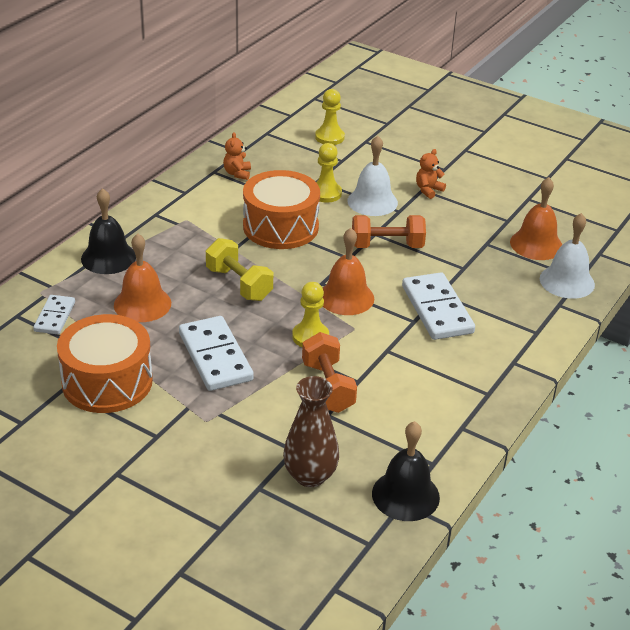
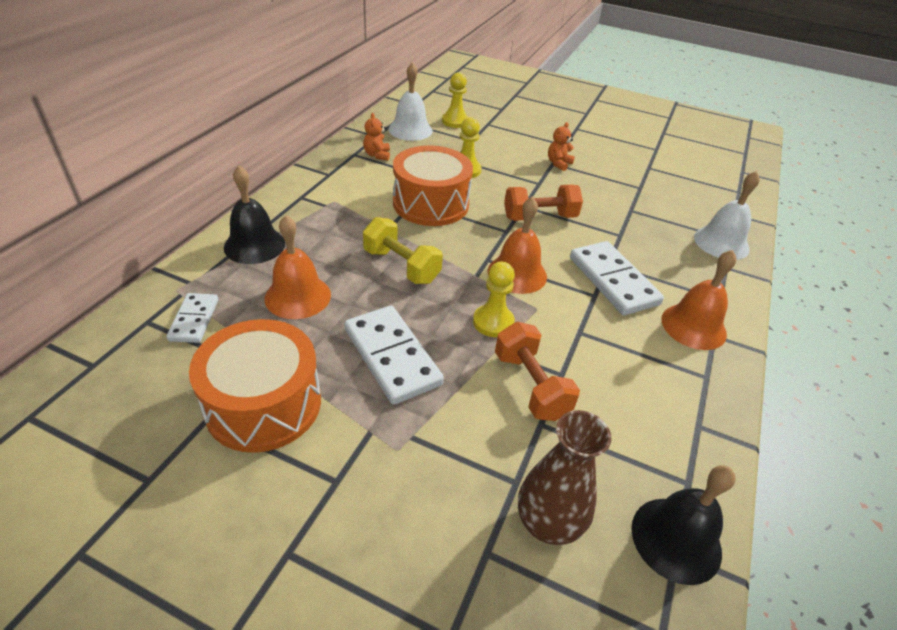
camera: 10 degrees left, 5 degrees up
white bell [347,135,398,216] -> white bell moved to [388,62,433,141]
orange bell [510,177,562,260] -> orange bell moved to [661,250,736,350]

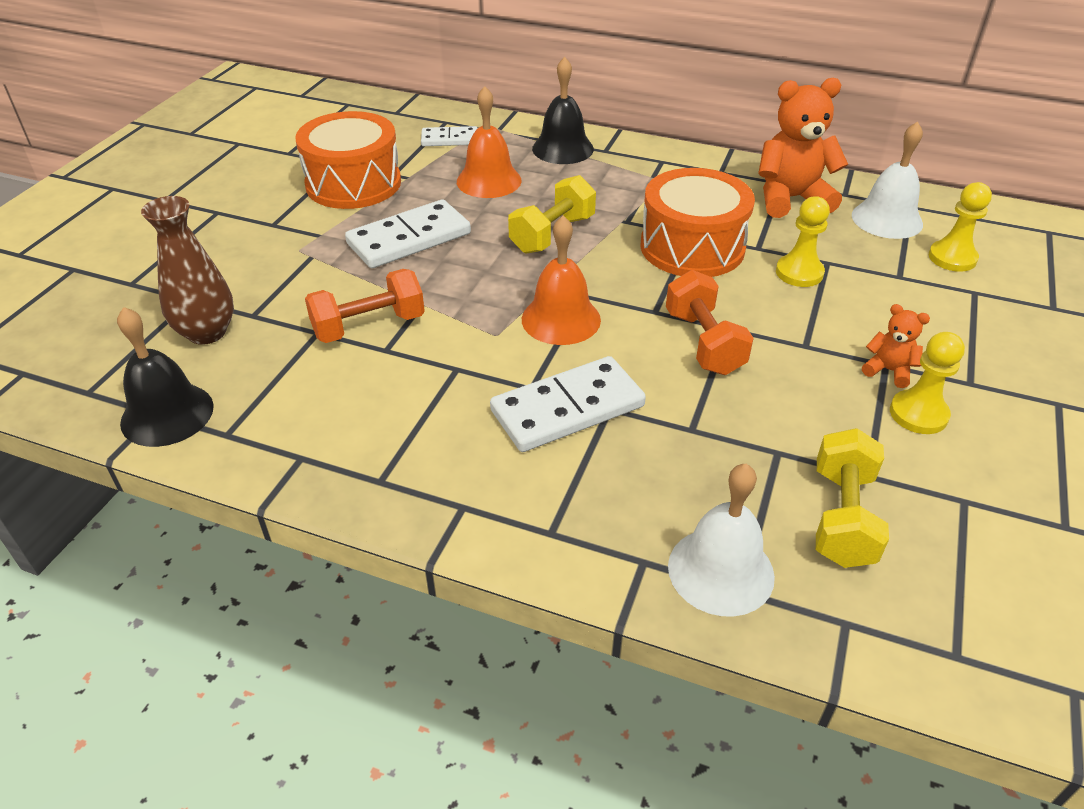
camera: 90 degrees right, 0 degrees up
orange teddy bear [363,113,390,161] -> orange teddy bear [758,78,848,218], size x2.05
yellow pawn [473,262,515,337] -> yellow pawn moved to [890,332,965,434]
orange bell [661,250,736,350] -> none
none -> yellow dumbbell [816,428,889,568]

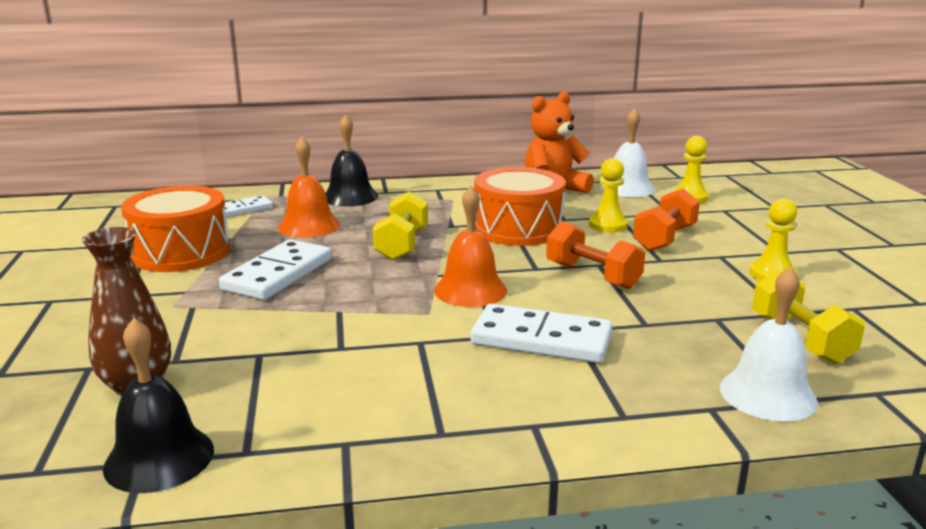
camera: 30 degrees left, 20 degrees down
orange dumbbell [305,269,425,343] -> orange dumbbell moved to [633,188,700,251]
white domino [490,356,646,452] -> white domino turned 75 degrees clockwise [471,304,612,363]
orange teddy bear [862,304,930,388] -> none

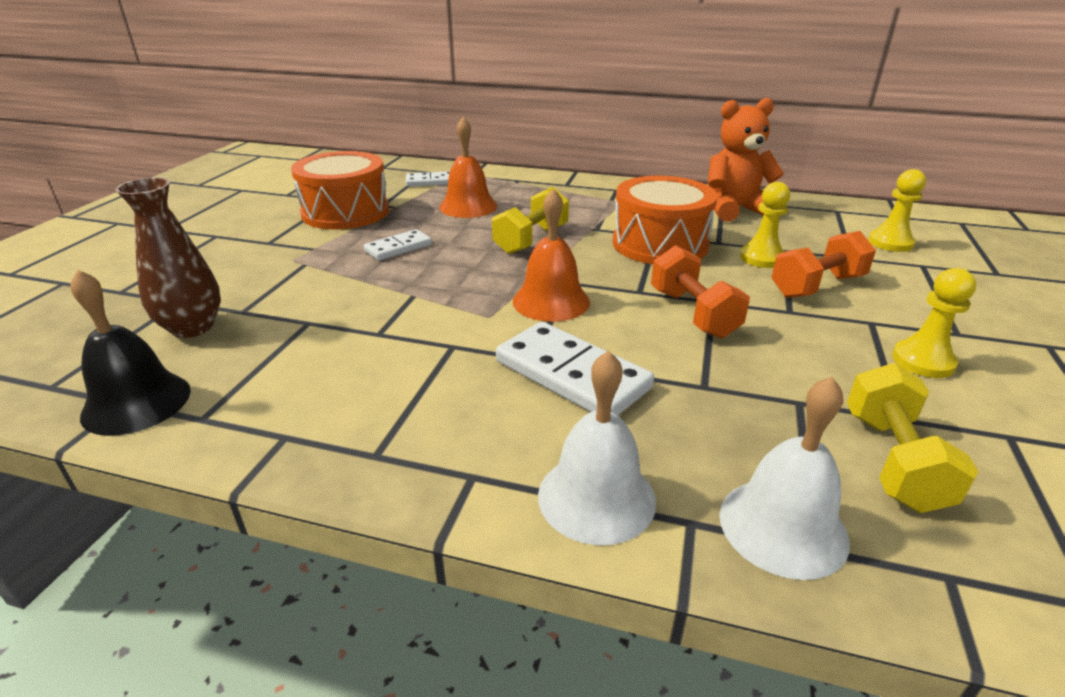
camera: 25 degrees right, 10 degrees up
white domino [219,239,332,300] -> white domino [364,229,432,261], size x0.58
black bell [325,114,378,207] -> none
white bell [600,108,655,197] -> white bell moved to [538,350,656,545]

